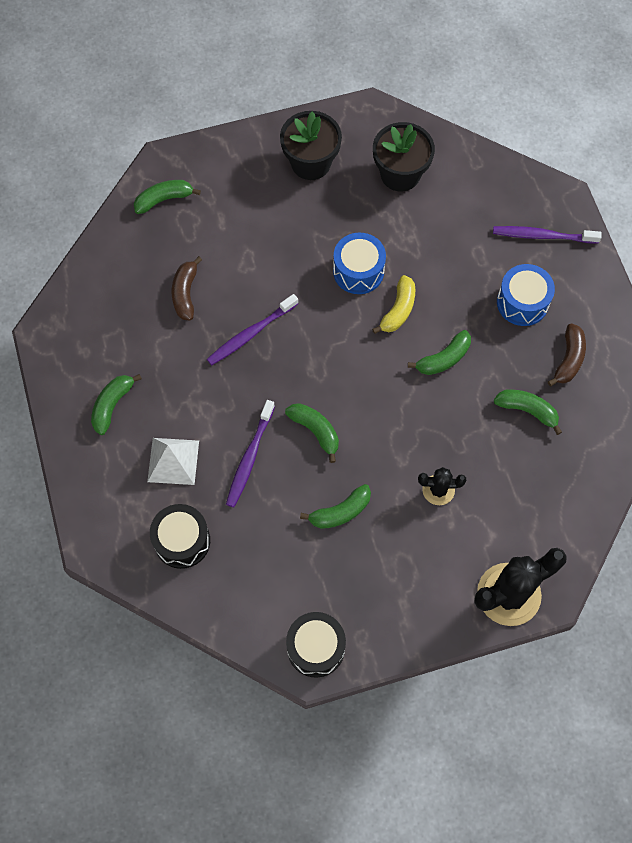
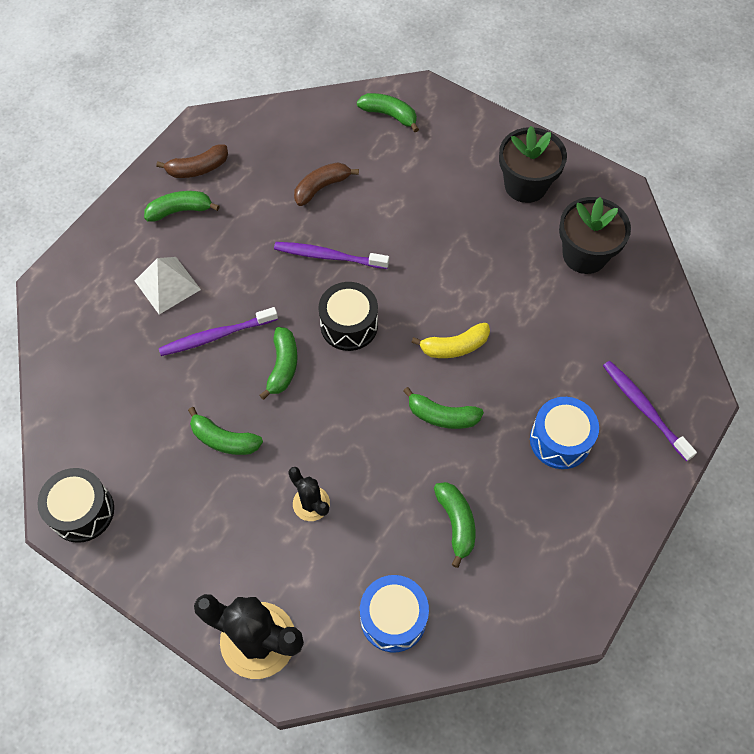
camera: 50 degrees right, 5 degrees down
black drum [150,504,210,569] -> black drum moved to [318,282,378,351]
blue drum [333,233,386,294] -> blue drum moved to [360,575,429,652]
brown banana [548,323,586,386] -> brown banana moved to [156,144,228,178]

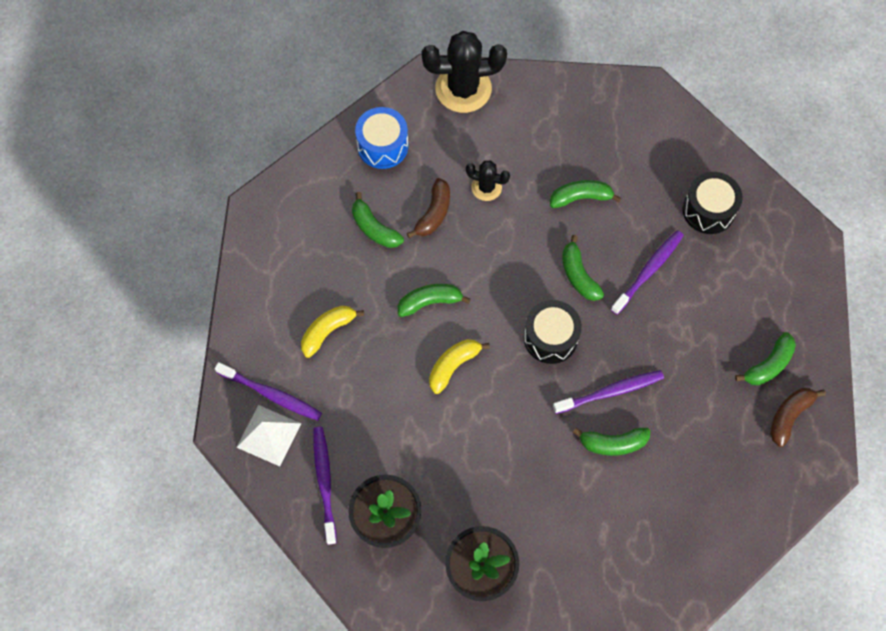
camera: 150 degrees right, 5 degrees up
black drum [37,468,114,543] -> black drum moved to [683,172,743,234]
white pyramid [135,257,201,314] -> white pyramid moved to [236,405,301,466]
brown banana [294,163,359,206] -> brown banana moved to [407,178,450,238]
green banana [357,93,419,132] -> green banana moved to [572,428,650,456]
blue drum [530,397,599,469] -> yellow banana [301,306,364,358]
none -> purple toothbrush [313,427,337,545]

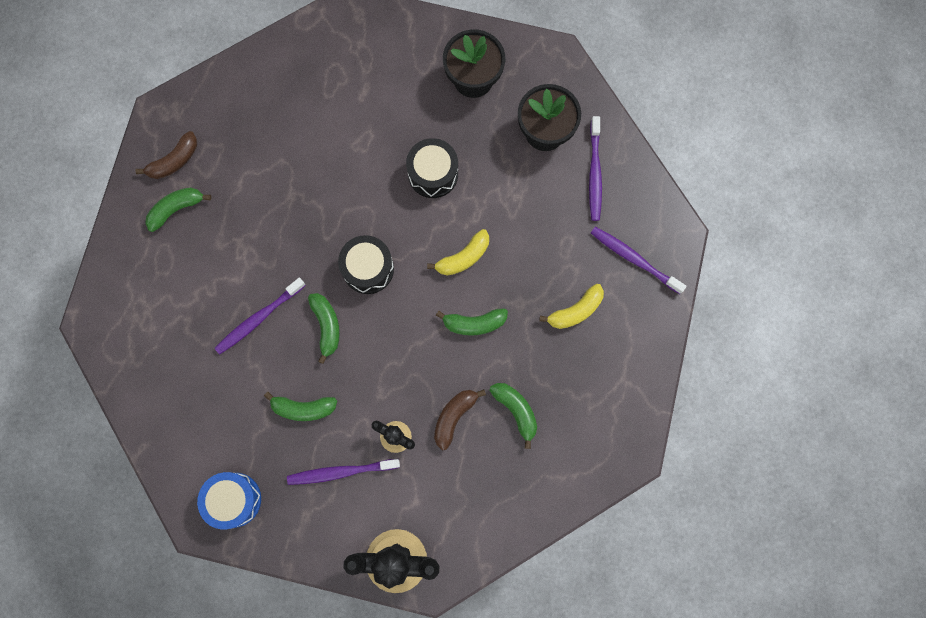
camera: 170 degrees left, 10 degrees up
white pyramid [236,405,301,466] -> none
blue drum [355,107,408,169] -> blue drum moved to [197,472,261,529]
purple toothbrush [553,370,664,414] -> purple toothbrush moved to [287,459,400,485]
green banana [572,428,650,456] -> none
black drum [683,172,743,234] -> black drum moved to [406,138,458,198]

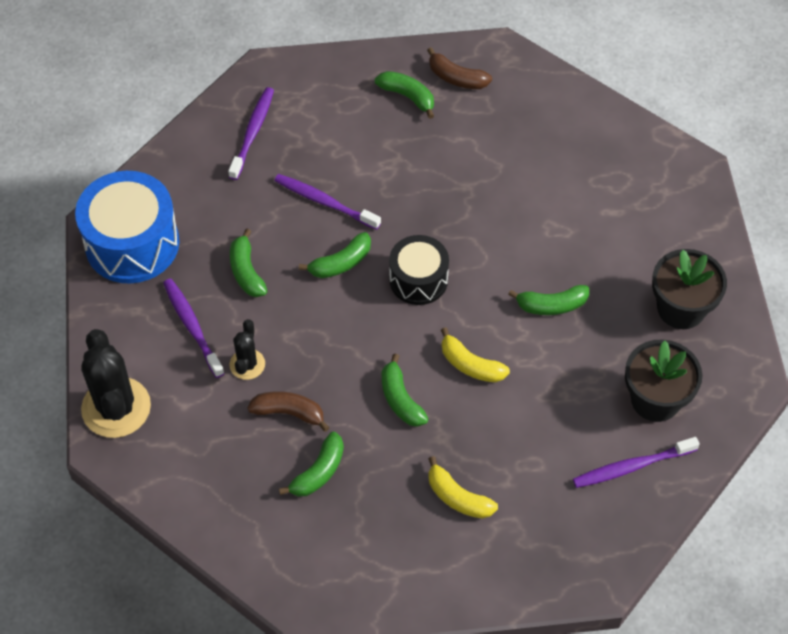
camera: 70 degrees right, 20 degrees down
blue drum [197,472,261,529] -> blue drum [75,171,179,284], size x1.62
black drum [406,138,458,198] -> green banana [508,285,589,315]
purple toothbrush [591,227,687,294] -> purple toothbrush moved to [228,87,274,180]

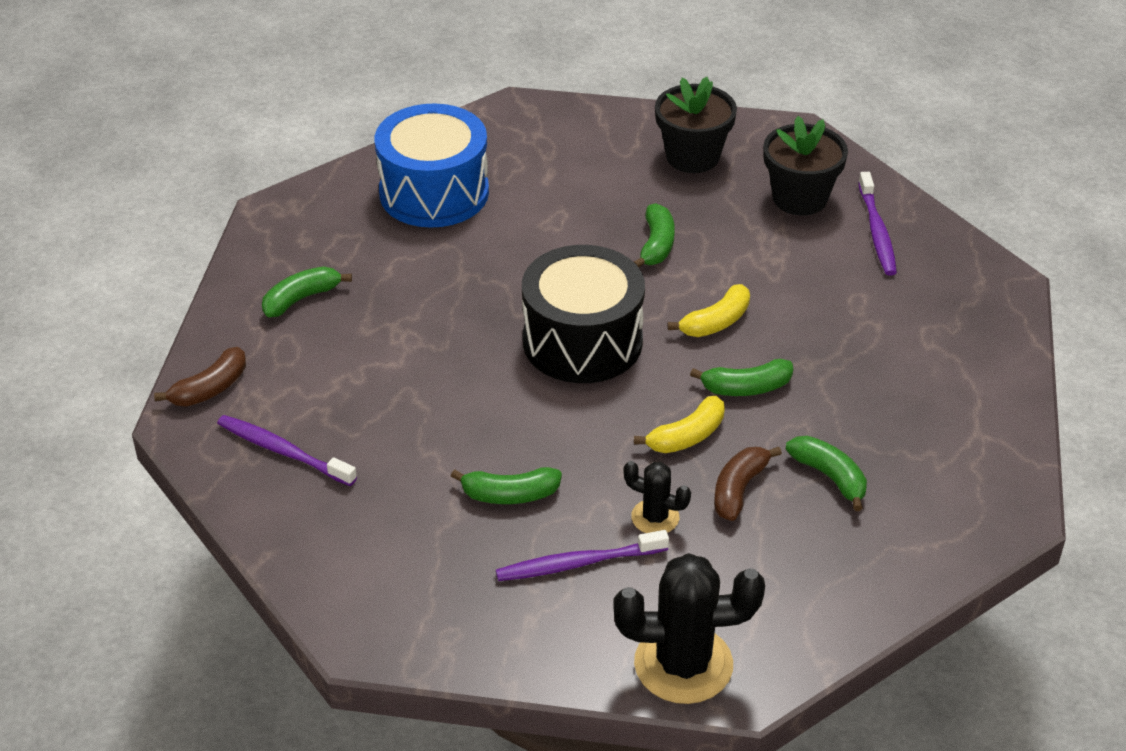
camera: 75 degrees left, 15 degrees down
blue drum [75,171,179,284] -> blue drum moved to [375,103,489,228]
purple toothbrush [274,174,381,230] -> none
green banana [299,232,371,278] -> none
black drum [389,235,449,305] -> black drum [522,245,645,383], size x1.62
brown banana [427,47,492,89] -> brown banana moved to [154,347,246,407]
yellow banana [428,456,498,519] -> yellow banana moved to [634,396,725,453]

